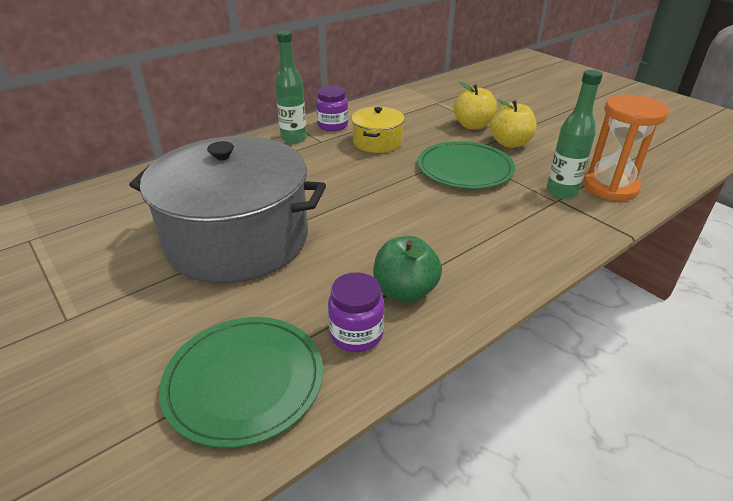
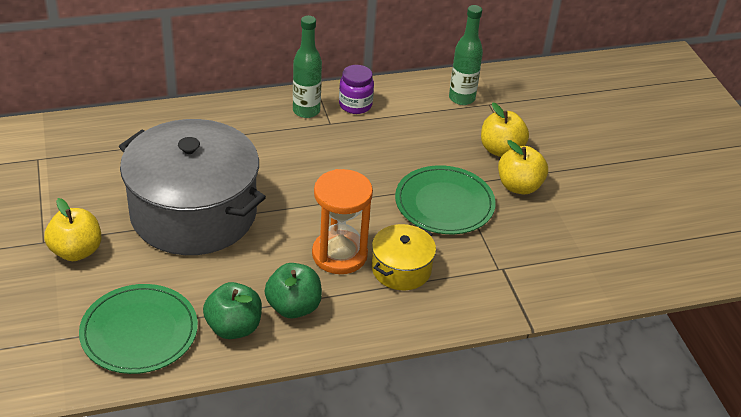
camera: 20 degrees right, 5 degrees up
purple jar [328,272,384,352] -> green apple [203,282,262,339]
yellow pot [351,107,405,153] -> yellow pot moved to [372,224,436,290]
green bottle [546,70,603,199] -> green bottle moved to [449,5,483,105]
orange hourglass [583,94,669,201] -> orange hourglass moved to [312,169,373,274]
none -> yellow apple [44,198,102,261]

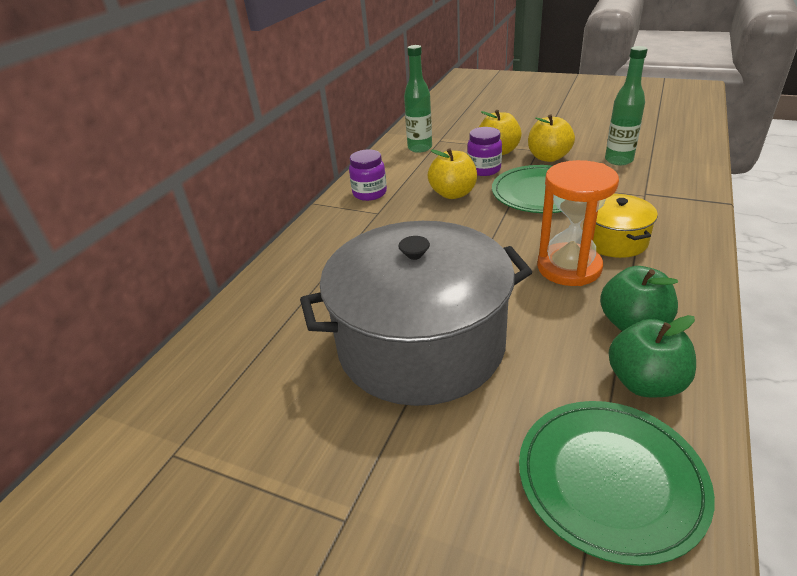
camera: 45 degrees left, 5 degrees down
yellow apple [44,198,102,261] -> yellow apple moved to [428,148,477,199]
green bottle [293,16,322,118] -> green bottle moved to [605,46,648,165]
none -> purple jar [467,127,502,176]

